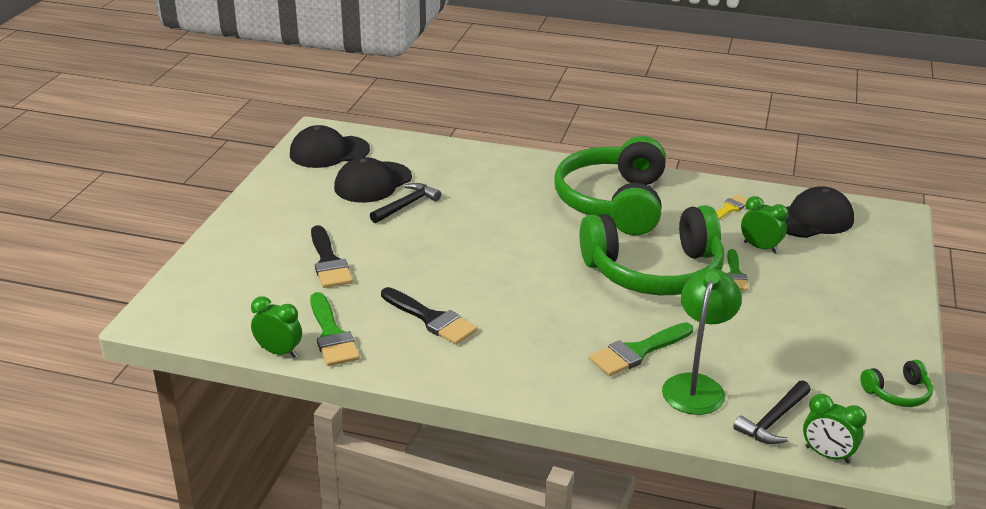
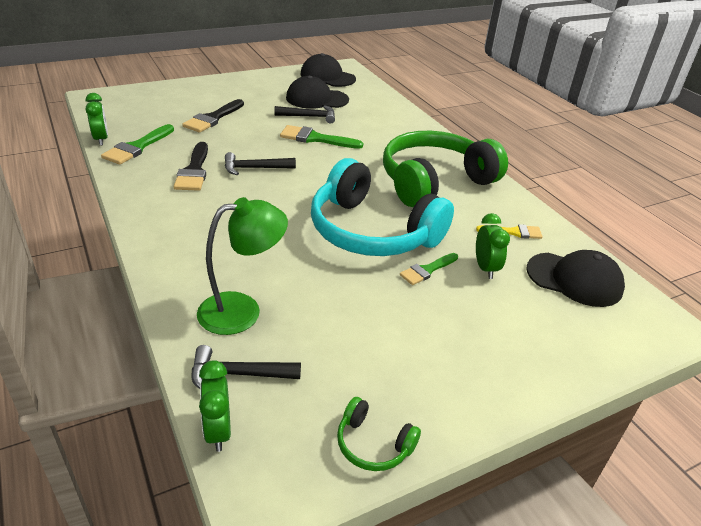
camera: 45 degrees right, 5 degrees up
green headphones [580,205,724,295] -> turquoise headphones [311,158,454,256]
green brush [589,322,693,376] -> green brush moved to [280,125,363,149]
none -> black hammer [225,152,296,175]

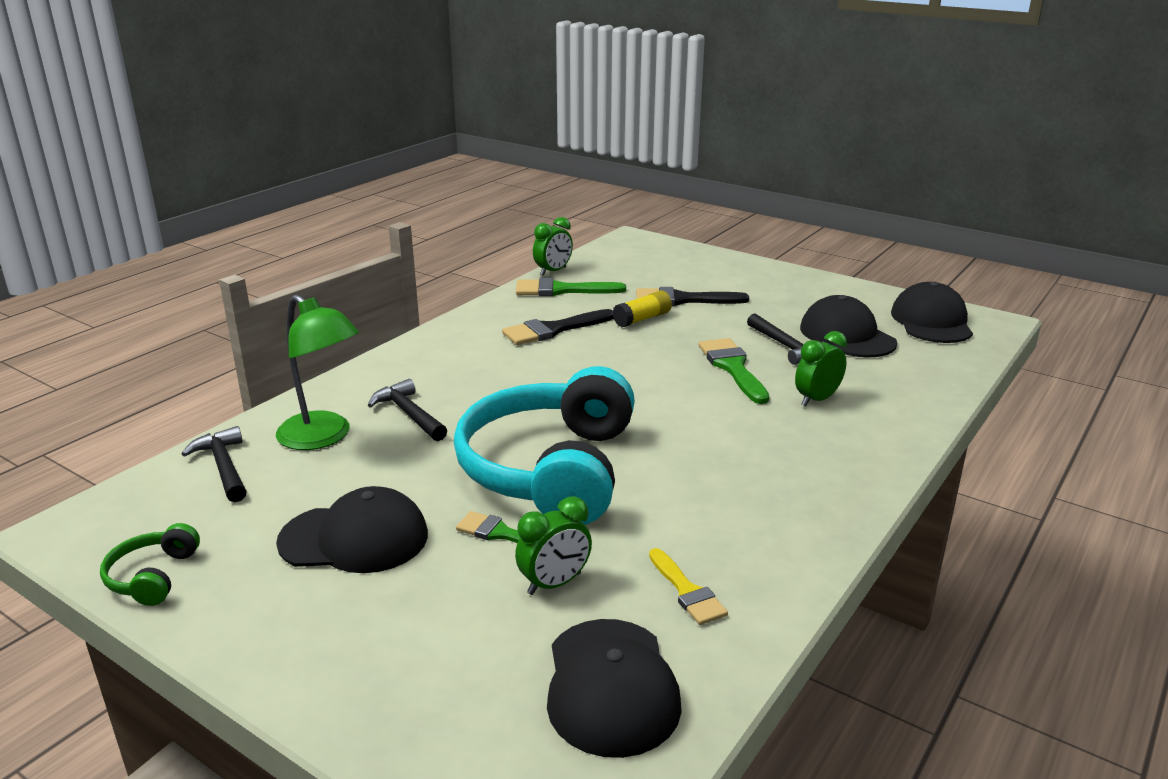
camera: 65 degrees right, 10 degrees down
green clock [199,360,231,452] -> green clock moved to [795,331,847,406]
black hammer [225,152,296,175] -> black hammer moved to [368,379,447,441]
green headphones [383,131,508,207] -> none
none -> black cap [276,486,428,573]
none -> yellow glue stick [613,290,672,327]

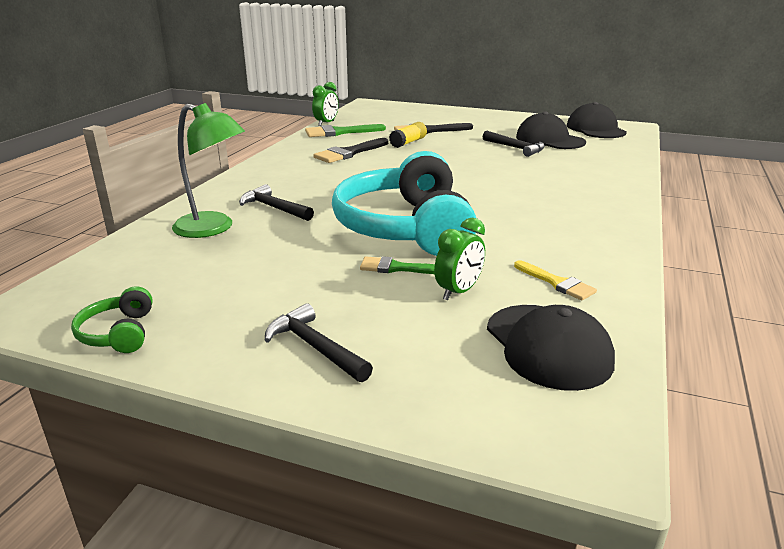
camera: 15 degrees left, 0 degrees up
black hammer [181,426,247,502] -> black hammer moved to [265,303,373,382]
black cap [276,486,428,573] -> none
green brush [699,338,769,404] -> none
green clock [795,331,847,406] -> none

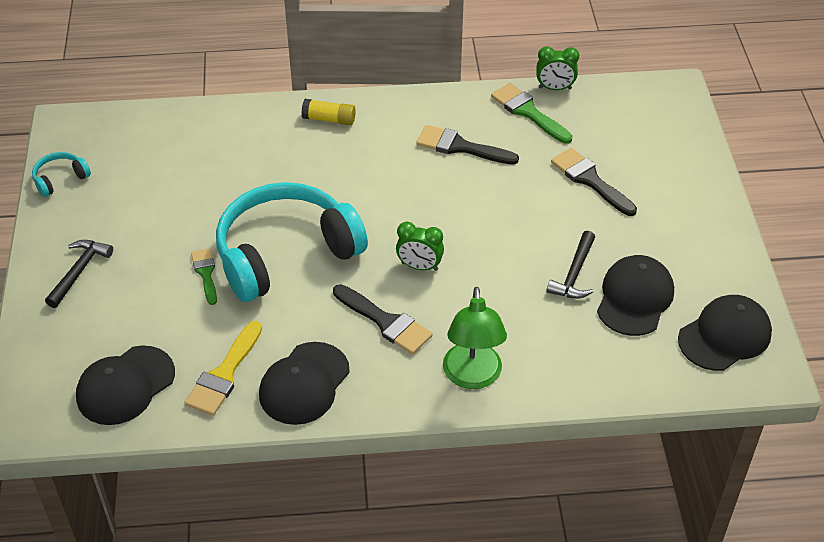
camera: 65 degrees right, 20 degrees up
green headphones [71,286,153,353] -> turquoise headphones [32,152,91,197]
green lamp [172,103,245,238] -> green lamp moved to [443,287,507,389]
black hammer [239,184,314,221] -> none
yellow glue stick [389,122,427,148] -> yellow glue stick moved to [301,99,356,125]
green clock [434,218,485,300] -> green clock moved to [396,222,444,271]
yellow brush [514,260,597,300] -> yellow brush [184,321,262,416], size x1.56
none -> black cap [259,342,350,425]
none -> black brush [333,284,433,355]

